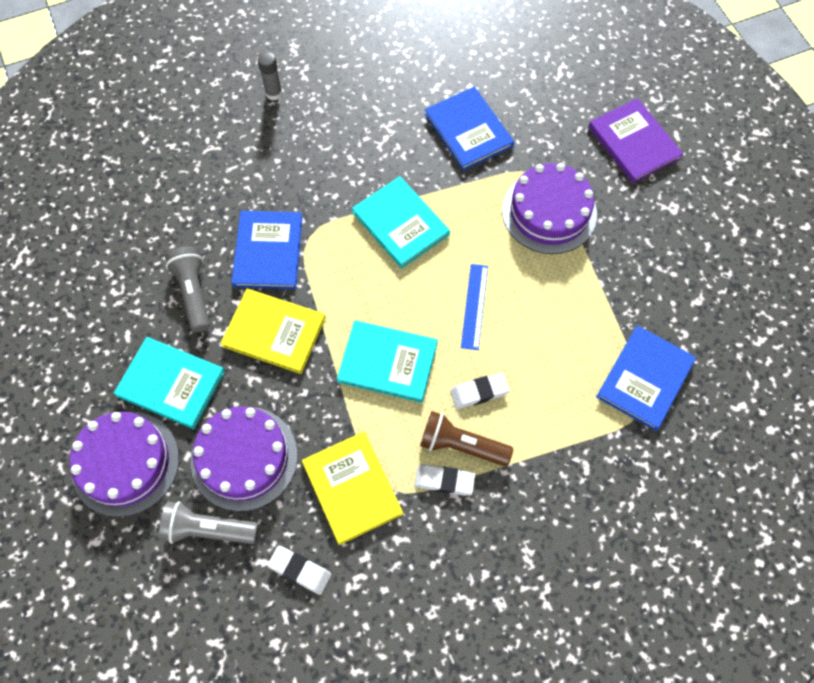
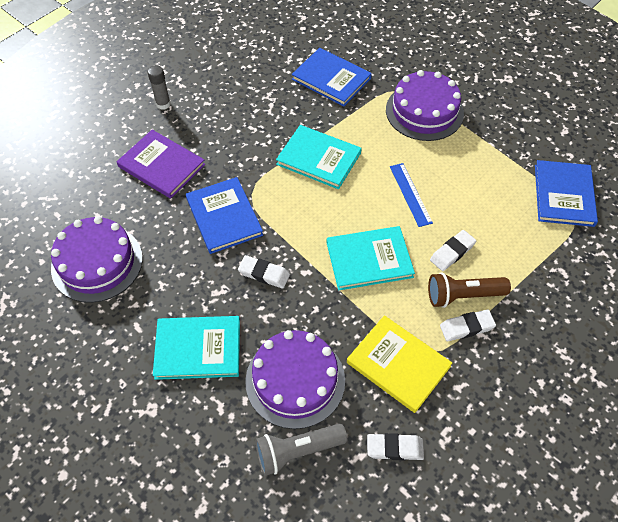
camera: 25 degrees left, 10 degrees down
purple cake [69,412,179,517] -> purple cake moved to [51,216,143,303]
grey flashlight [165,246,210,332] -> none
yellow book [220,288,326,374] -> white eraser [238,255,290,288]
purple book [588,98,683,183] -> purple book moved to [117,130,205,199]

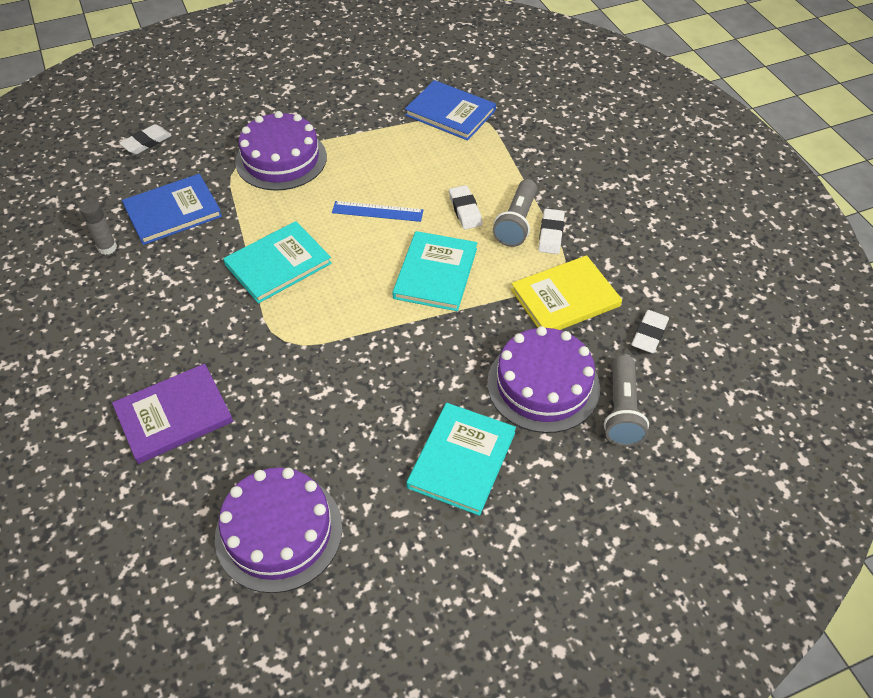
camera: 65 degrees left, 5 degrees down
grey glue stick [147,65,171,110] -> grey glue stick moved to [80,199,117,255]
blue book [186,177,263,254] -> none
white eraser [238,255,290,288] -> white eraser moved to [119,124,172,154]
brown flashlight [428,272,511,308] -> grey flashlight [493,179,537,247]

